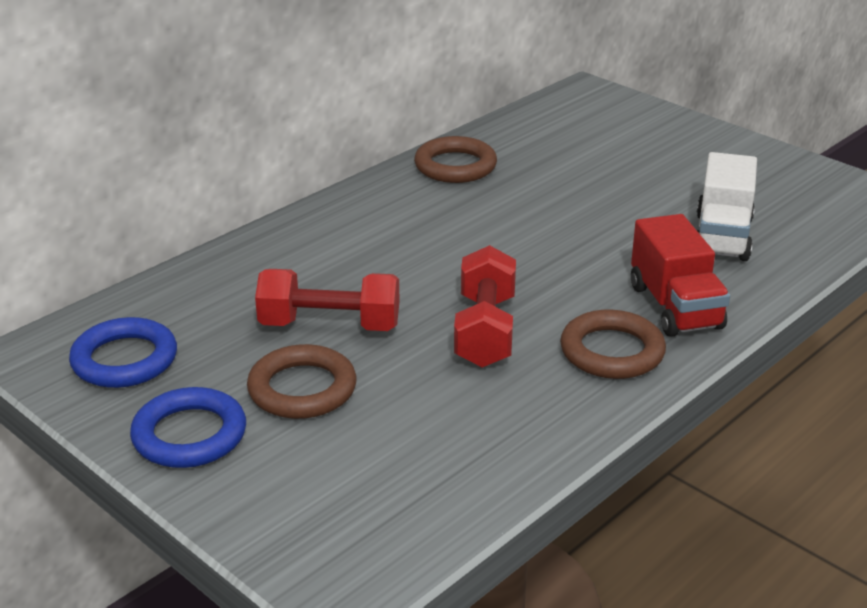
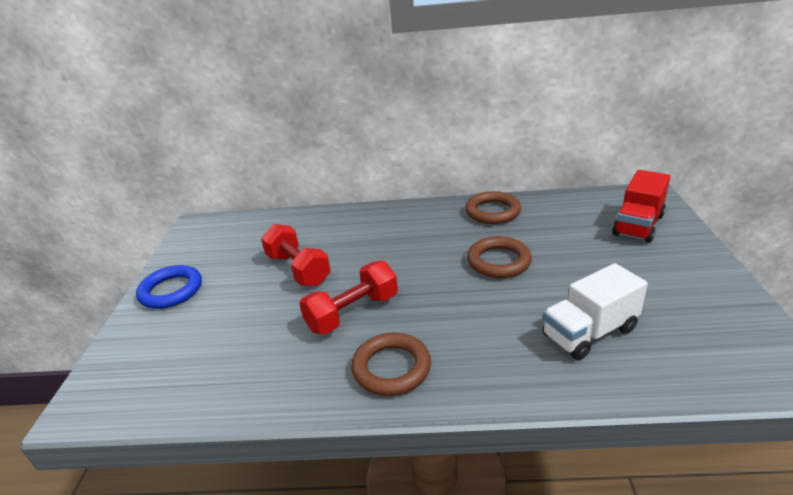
camera: 50 degrees right, 0 degrees up
blue ring [69,317,177,388] -> none
brown ring [247,344,357,419] -> brown ring moved to [467,236,532,278]
red truck [631,214,730,337] -> red truck moved to [612,170,670,243]

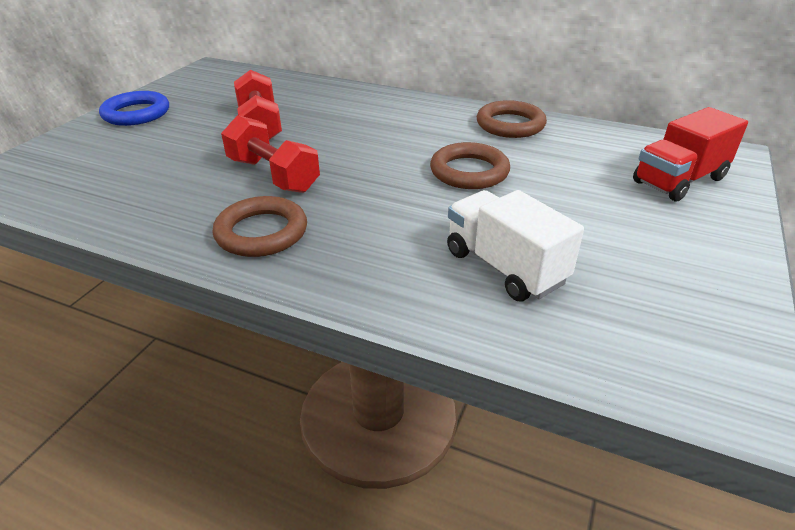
camera: 20 degrees right, 5 degrees up
red dumbbell [299,261,398,335] -> red dumbbell turned 60 degrees clockwise [221,115,320,193]
white truck [542,263,648,360] -> white truck turned 60 degrees clockwise [447,190,584,301]

